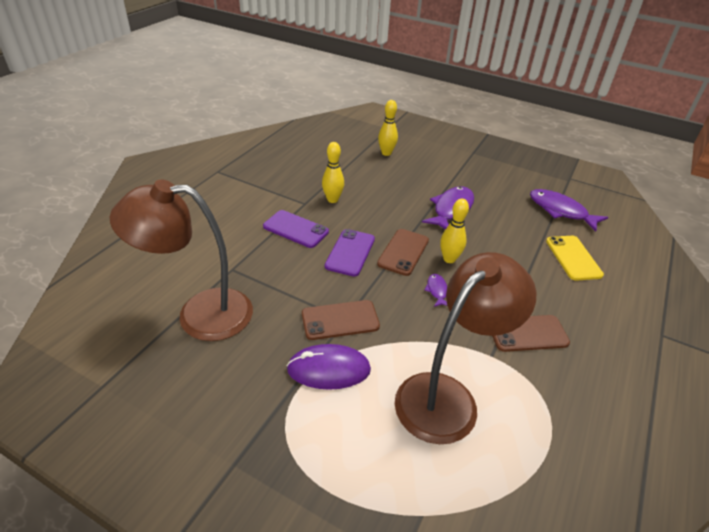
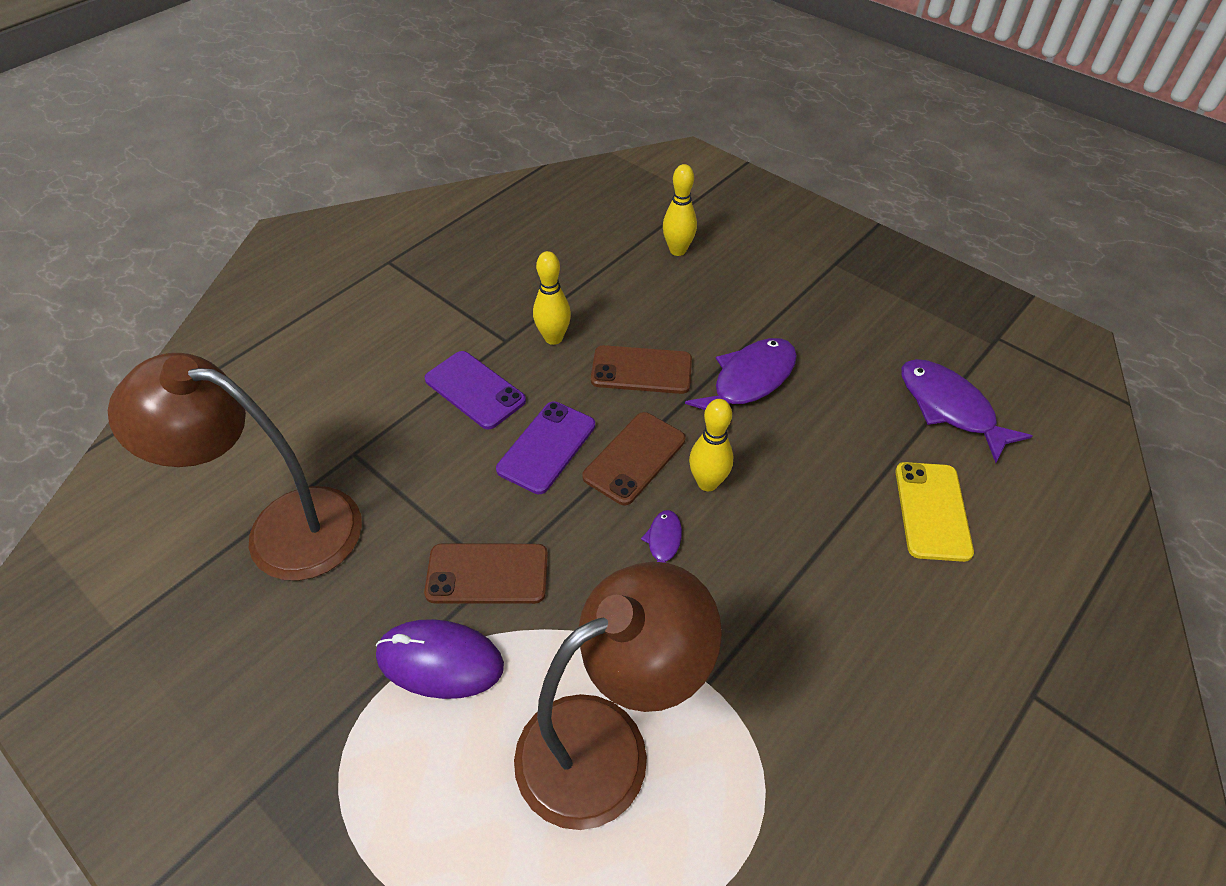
camera: 15 degrees right, 10 degrees up
brown phone [492,315,570,352] -> brown phone moved to [591,345,692,394]

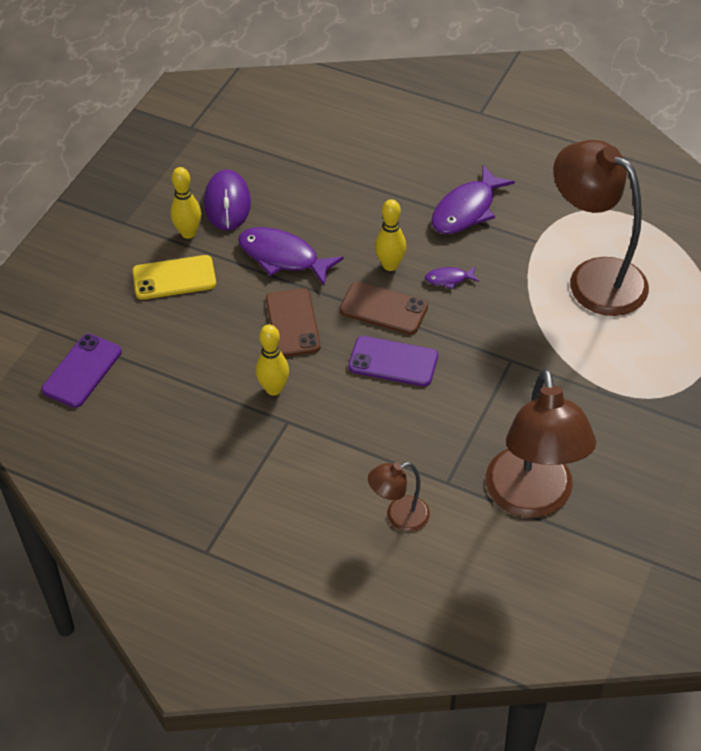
camera: 105 degrees left, 0 degrees up
purple mouse [376,619,504,699] -> purple mouse moved to [204,170,251,231]
brown phone [424,543,548,604] -> none
purple phone [425,351,526,430] -> purple phone moved to [41,334,122,408]
yellow bowling pin [663,164,697,256] -> yellow bowling pin moved to [170,167,201,239]
yellow phone [895,462,974,562] -> yellow phone moved to [132,255,216,300]
purple fish [901,359,1032,463] -> purple fish moved to [431,165,515,234]
none -> brown lamp [368,462,430,532]

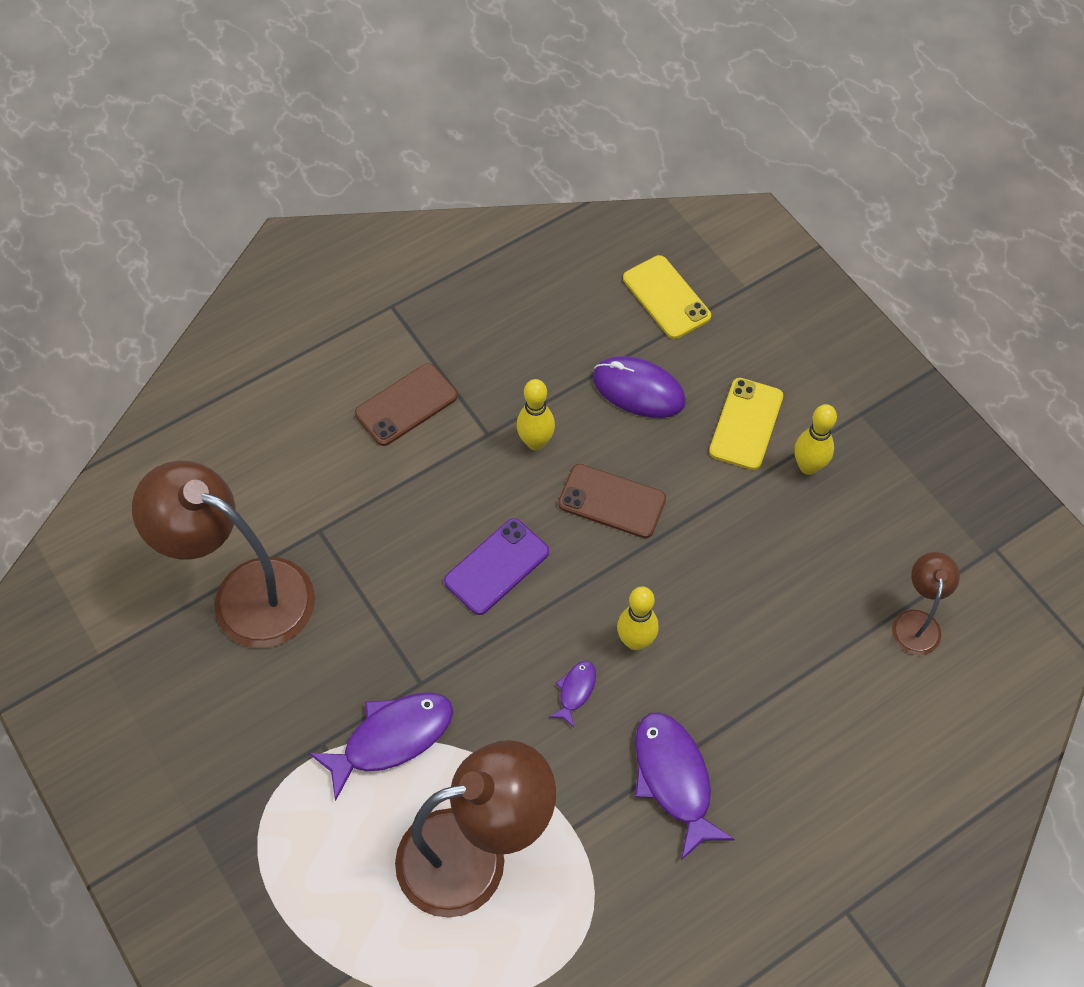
camera: 120 degrees right, 10 degrees up
purple phone [41,334,122,408] -> yellow phone [623,255,711,339]
purple mouse [204,170,251,231] -> purple mouse moved to [593,356,686,418]
purple fish [238,227,344,285] -> purple fish moved to [309,693,453,801]
brown phone [339,281,428,335] -> brown phone moved to [355,363,458,446]
brown lamp [368,462,430,532] -> brown lamp moved to [892,552,960,655]

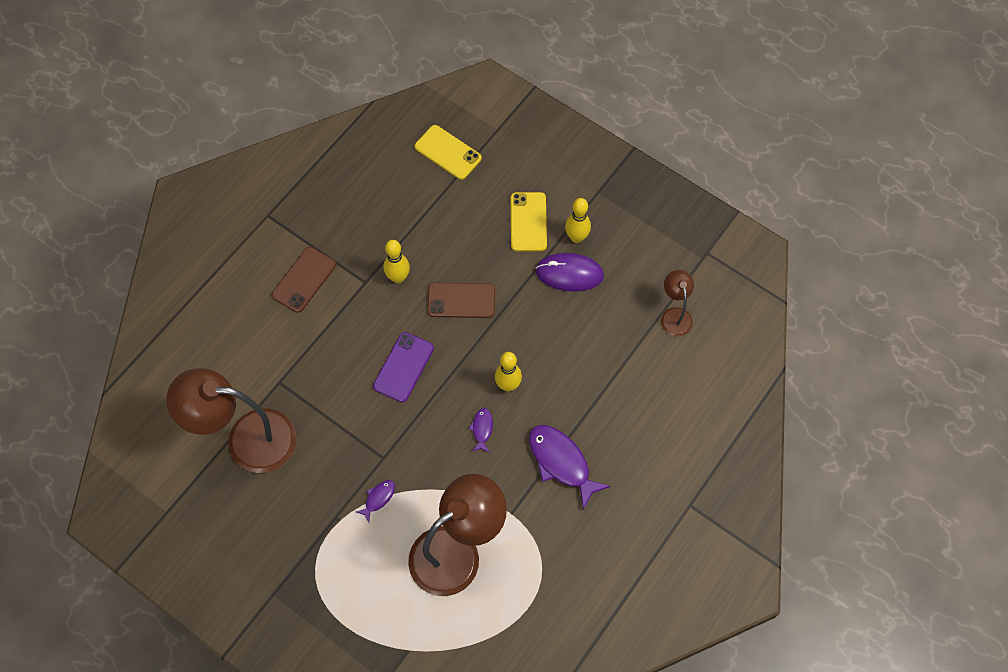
camera: 20 degrees left, 5 degrees up
purple fish [309,693,453,801] -> purple fish [356,480,395,522], size x0.49
purple mouse [593,356,686,418] -> purple mouse moved to [535,253,604,292]

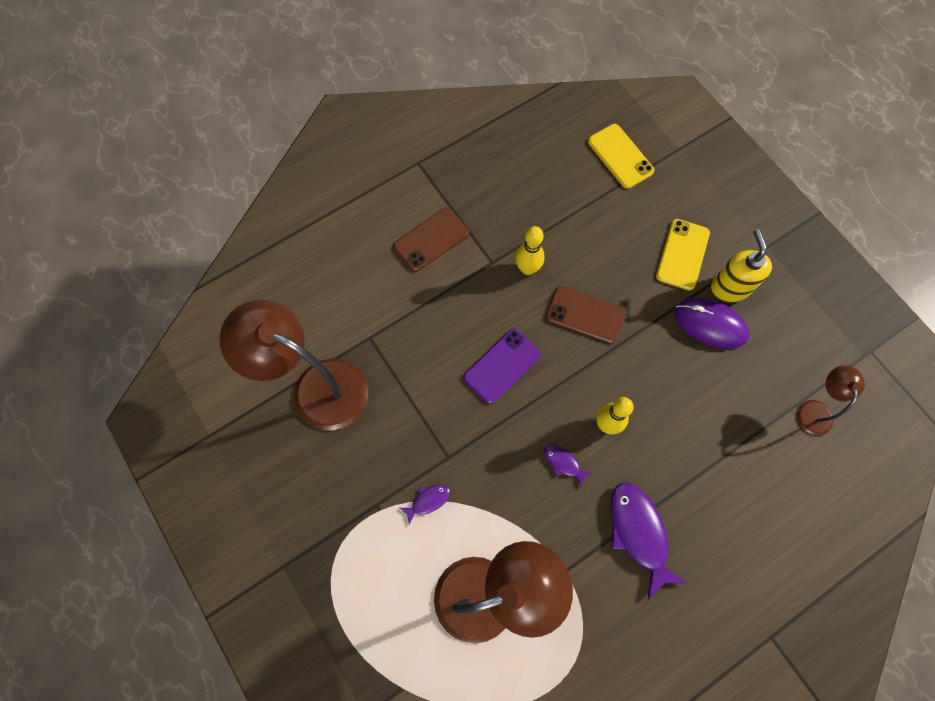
camera: 20 degrees right, 5 degrees up
purple fish [468,408,493,453] -> purple fish turned 75 degrees counterclockwise [544,445,593,488]
yellow bowling pin [565,198,591,243] -> yellow soap dispenser [711,229,772,302]

